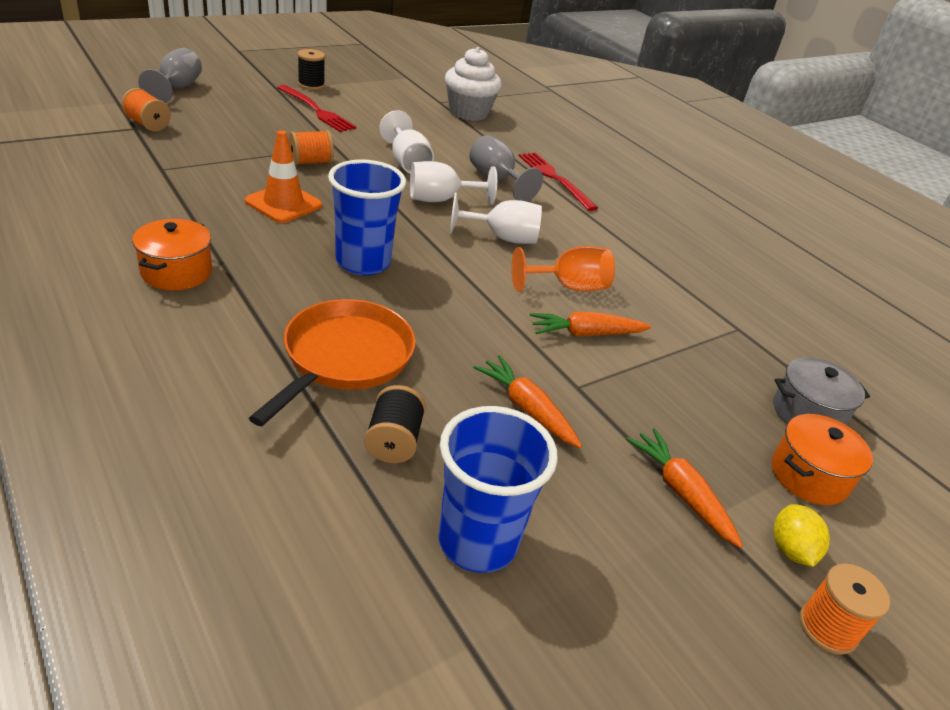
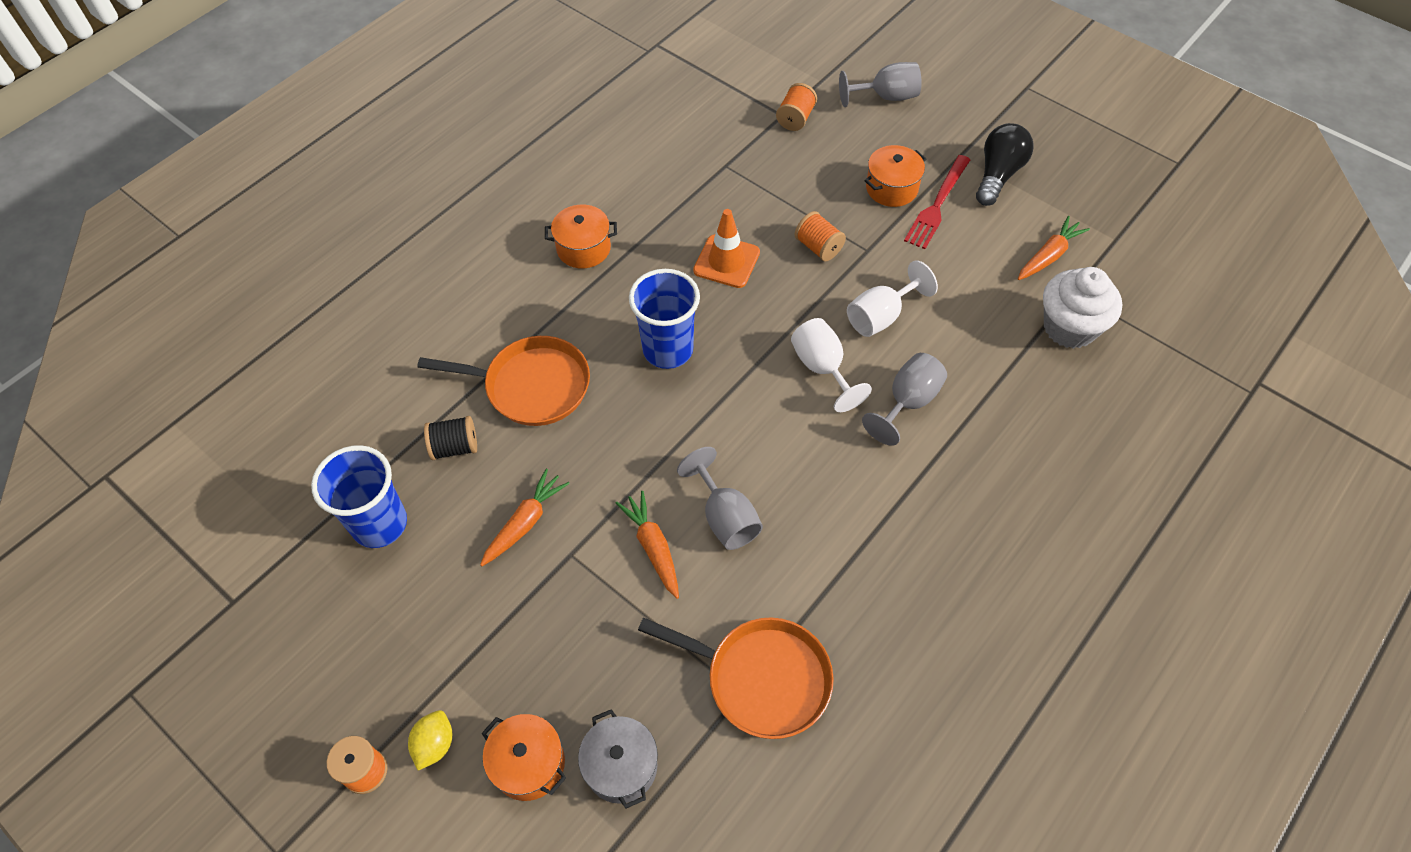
camera: 80 degrees right, 20 degrees up
black spool [298,49,325,90] -> black light bulb [976,123,1034,206]
white goblet [450,193,542,244] -> none
orange goblet [511,246,615,292] -> grey goblet [677,447,763,550]
red fork [518,152,598,211] -> none
orange carrot [626,428,743,548] -> orange carrot moved to [1018,216,1090,280]
yellow lemon [773,504,830,567] -> yellow lemon turned 60 degrees counterclockwise [408,710,452,770]
none -> orange pan [638,617,834,739]
none -> orange pot [865,145,926,207]

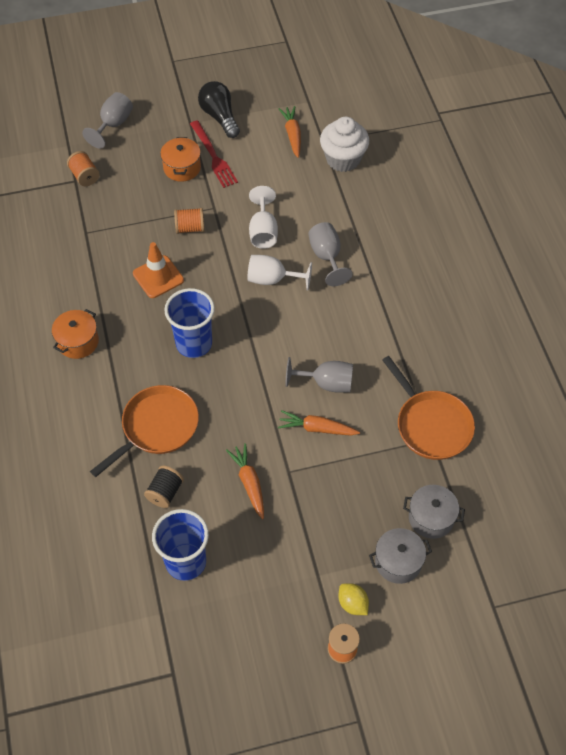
camera: 55 degrees left, 0 degrees up
orange pot [482,714,566,801] -> grey pot [369,528,432,584]
orange pan [638,617,834,739] -> orange pan turned 90 degrees clockwise [382,356,475,460]

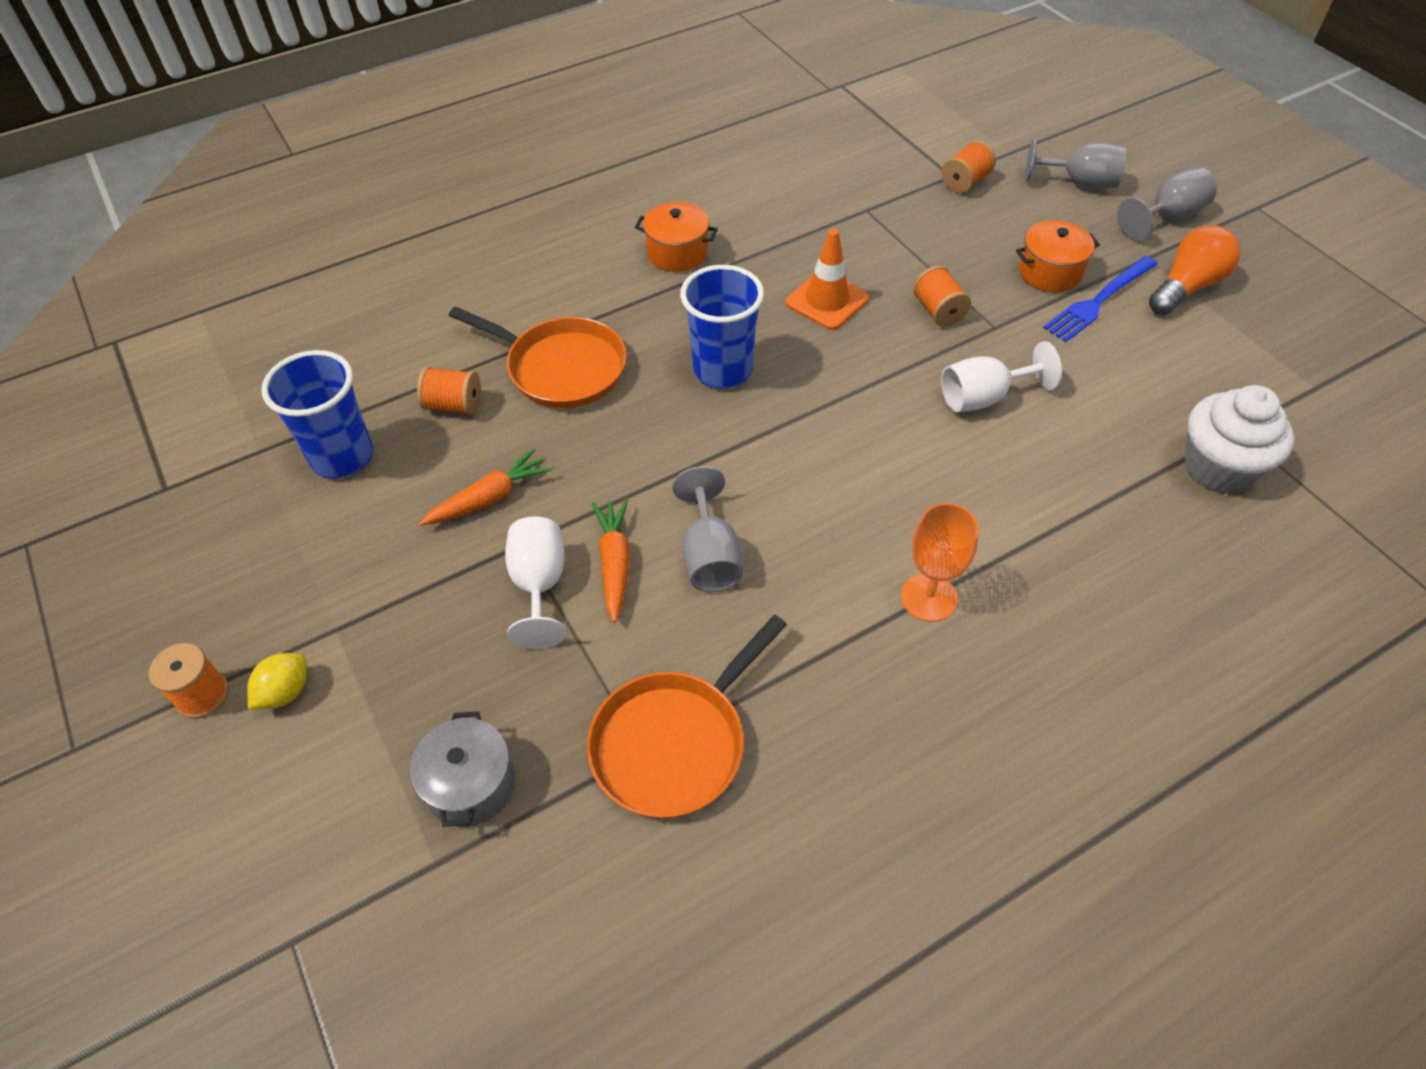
camera: 75 degrees right, 5 degrees down
black spool [144,466,184,508] -> orange spool [417,367,481,415]
red fork [190,120,238,188] -> blue fork [1043,256,1158,342]
black light bulb [198,81,240,138] -> orange light bulb [1149,226,1240,315]
white goblet [247,255,312,291] -> white goblet moved to [505,516,567,649]
orange carrot [278,106,301,158] -> none
grey goblet [308,222,353,286] -> grey goblet moved to [1117,167,1217,241]
grey pot [369,528,432,584] -> none
none -> orange goblet [901,503,979,622]

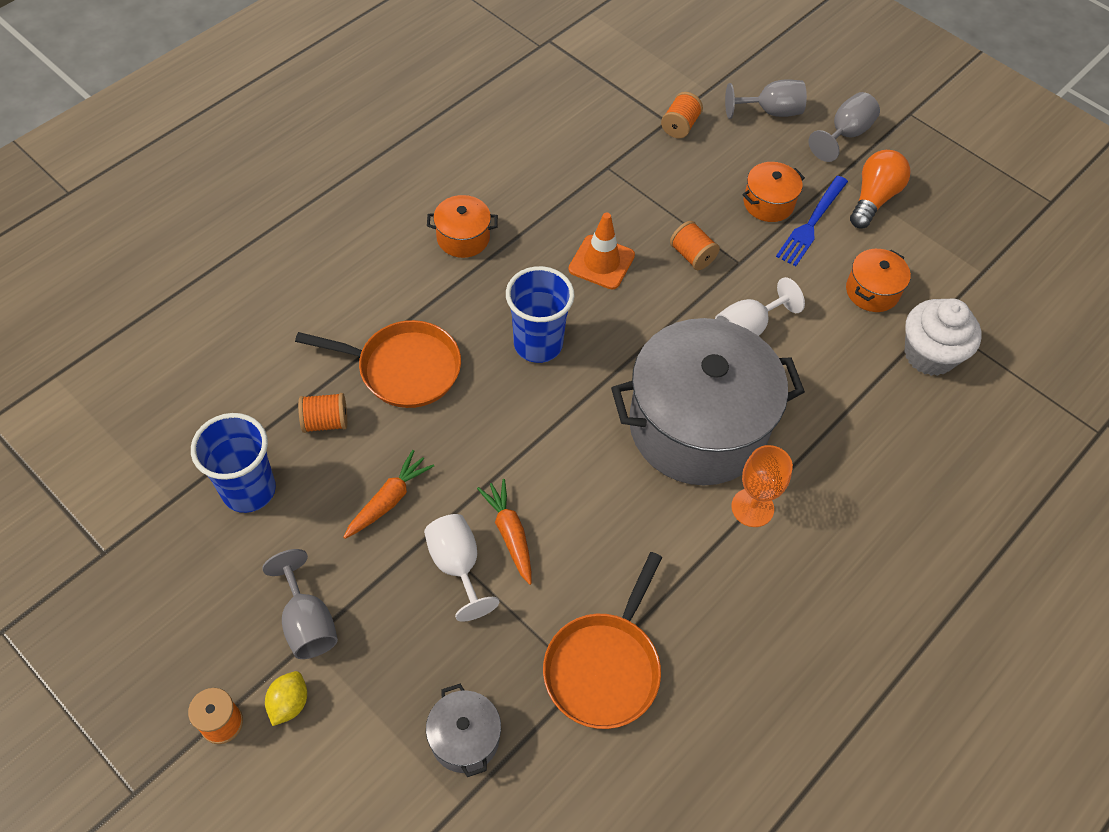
camera: 20 degrees left, 5 degrees up
grey goblet [672,466,743,592] -> grey goblet moved to [262,549,338,659]
none -> grey pot [611,318,805,485]
none -> orange pot [846,249,911,312]

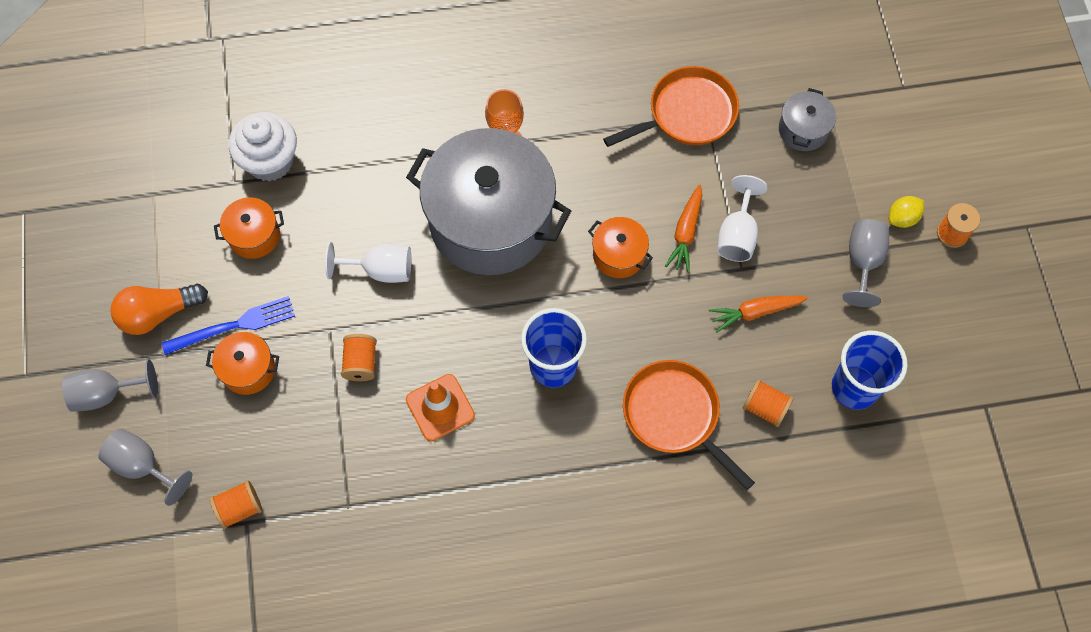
camera: 140 degrees left, 10 degrees up
orange pot [427,195,498,258] -> orange pot moved to [588,217,653,278]

